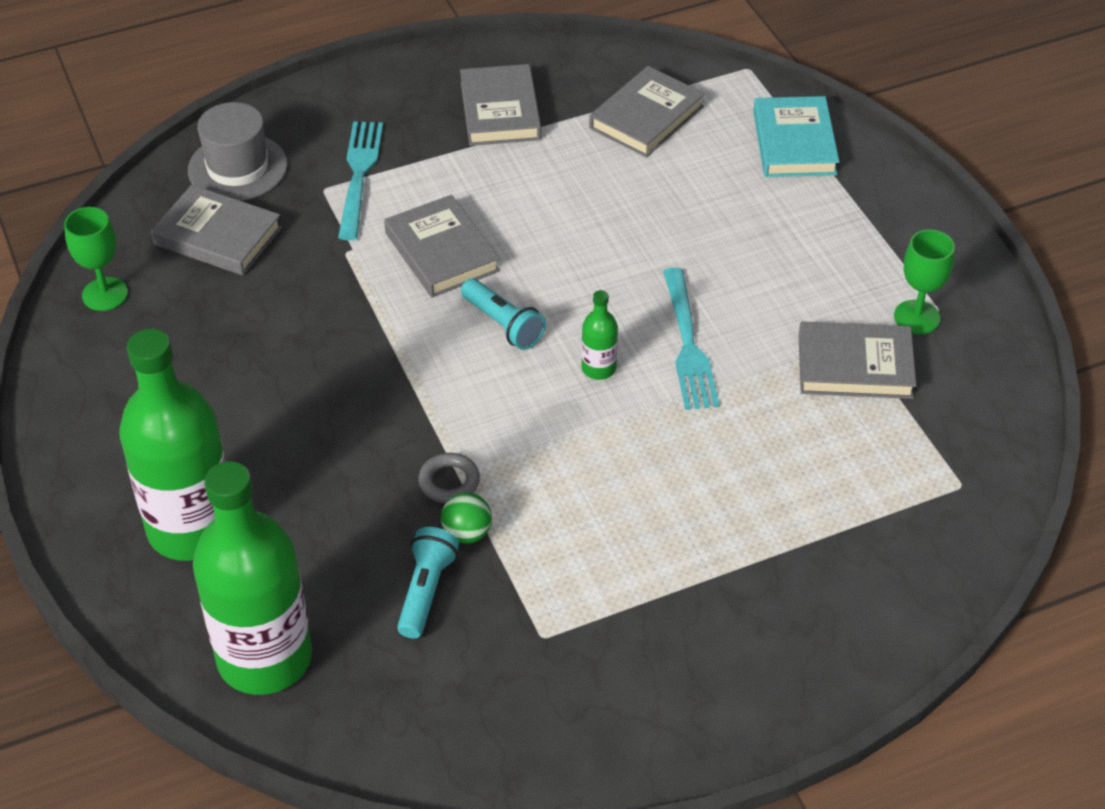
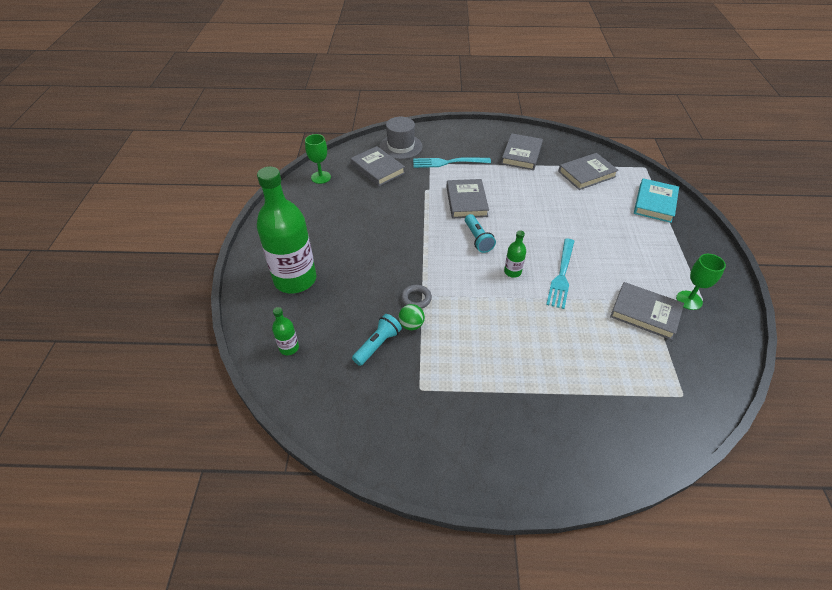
camera: 25 degrees right, 0 degrees up
green bottle [193,461,312,695] -> green bottle [272,307,299,355], size x0.41
turquoise fork [338,122,383,240] -> turquoise fork turned 120 degrees counterclockwise [413,157,491,168]

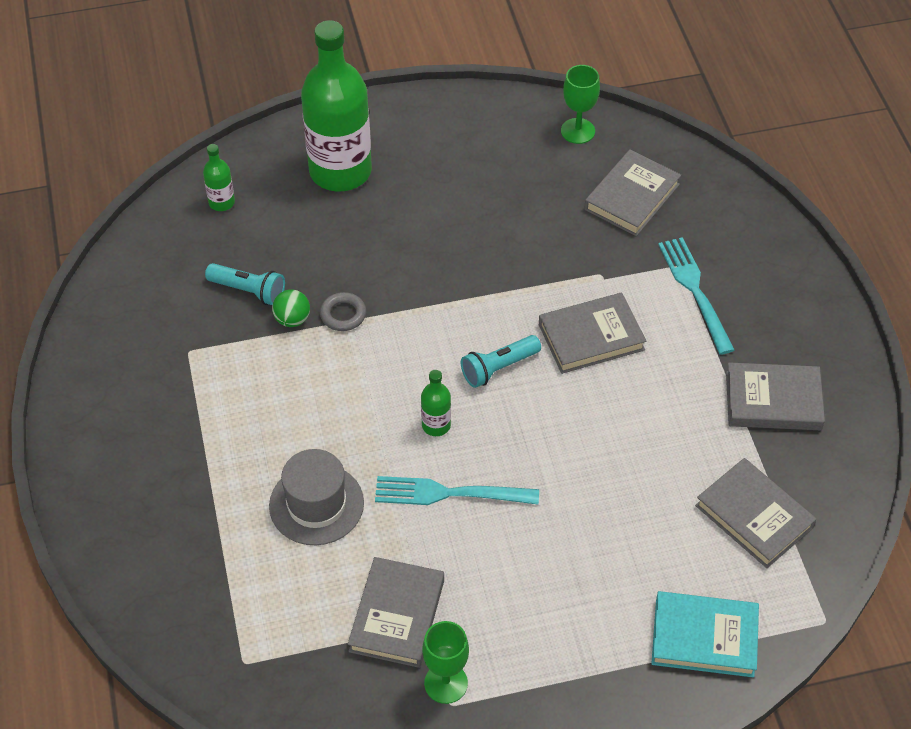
camera: 75 degrees right, 5 degrees up
grey hat [379,117,423,159] -> grey hat moved to [269,449,364,545]

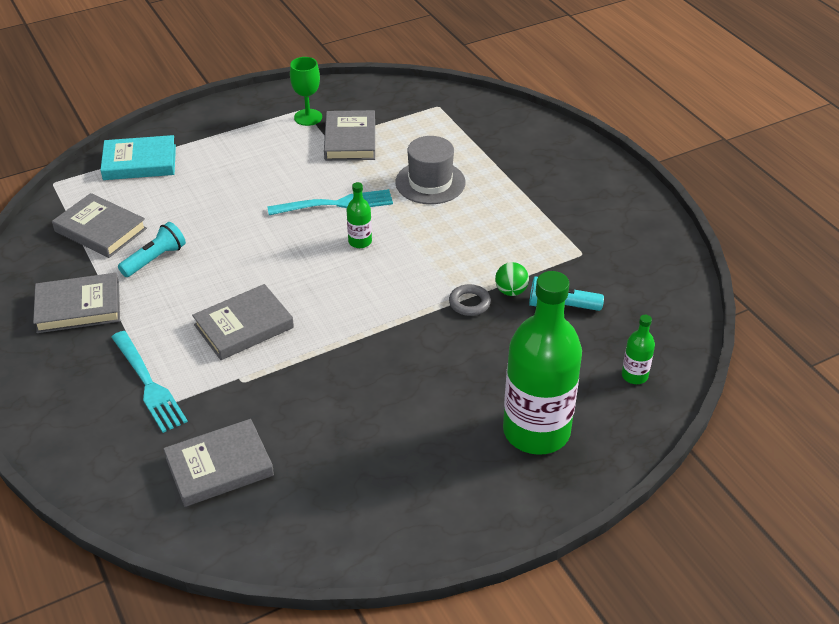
camera: 165 degrees right, 10 degrees down
turquoise flashlight [461,335,541,388] -> turquoise flashlight moved to [118,222,186,277]
green goblet [561,65,600,144] -> none
grey book [584,149,681,236] -> grey book turned 45 degrees clockwise [163,419,274,507]

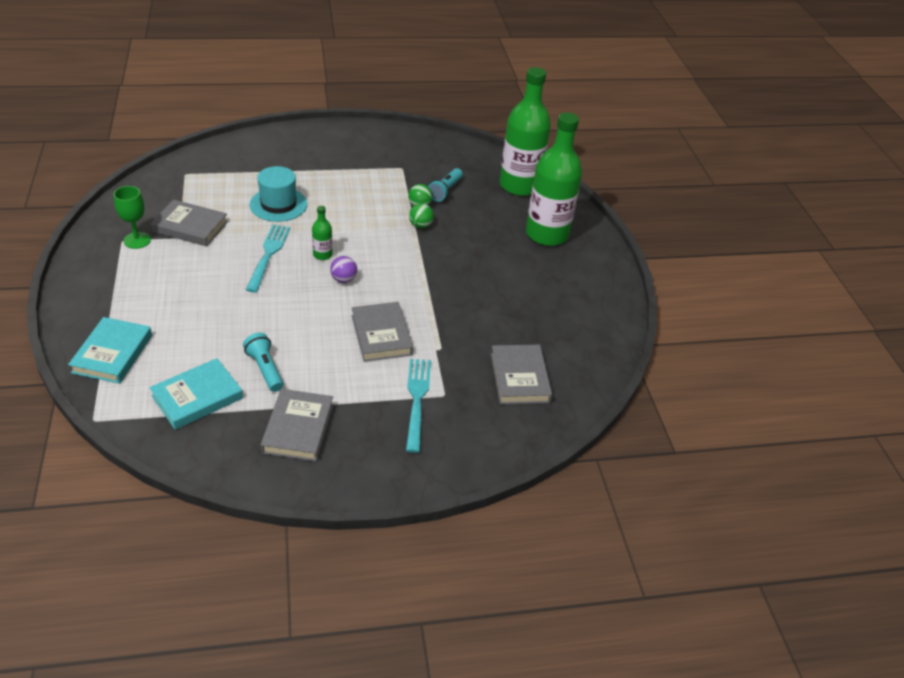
camera: 75 degrees left, 0 degrees up
grey book [52,193,147,258] -> turquoise book [149,358,243,430]
turquoise fork [111,331,188,433] -> turquoise fork turned 75 degrees counterclockwise [406,359,431,453]
grey hat [395,136,466,204] -> turquoise hat [250,166,307,222]
grey ring [449,284,491,316] -> green ball [409,203,434,228]
green bottle [622,315,655,384] -> green bottle [500,67,551,196], size x2.42
none -> purple ball [330,256,357,283]

